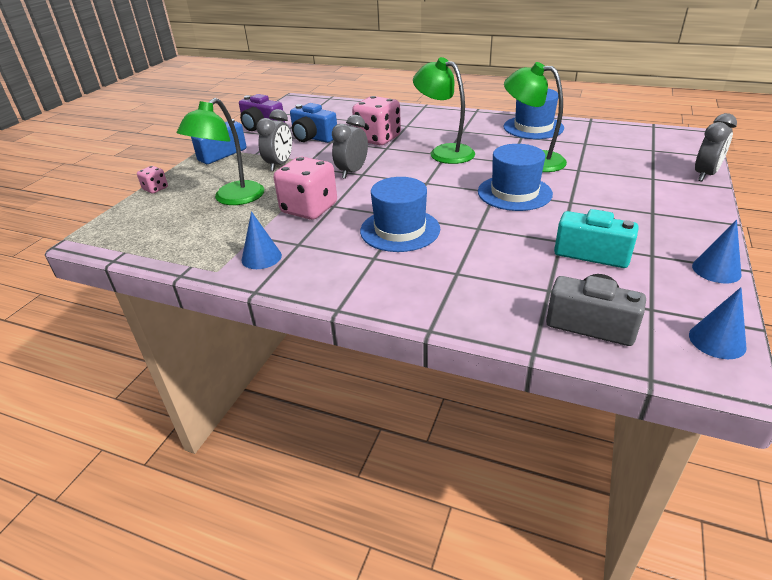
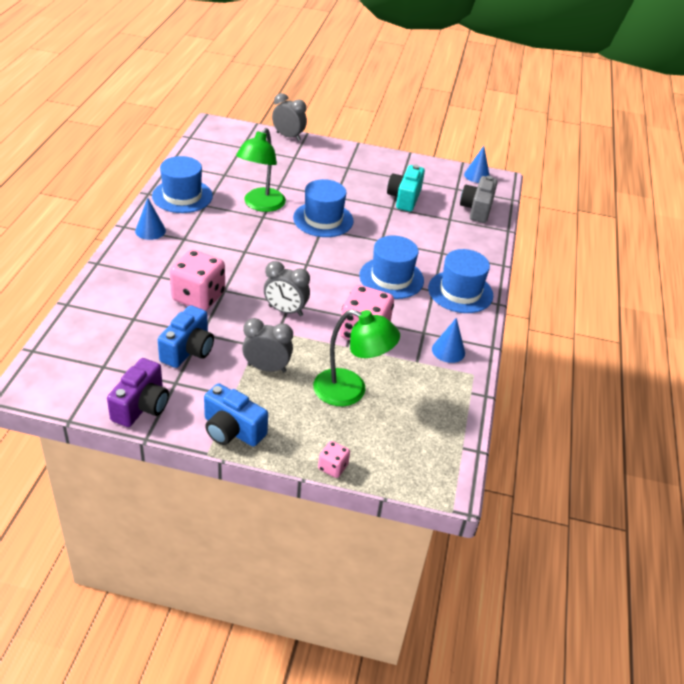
camera: 105 degrees left, 5 degrees up
green lamp [413,57,475,164] -> none
blue cone [692,220,741,283] -> blue cone moved to [135,198,166,240]
none -> blue hat [428,249,493,313]

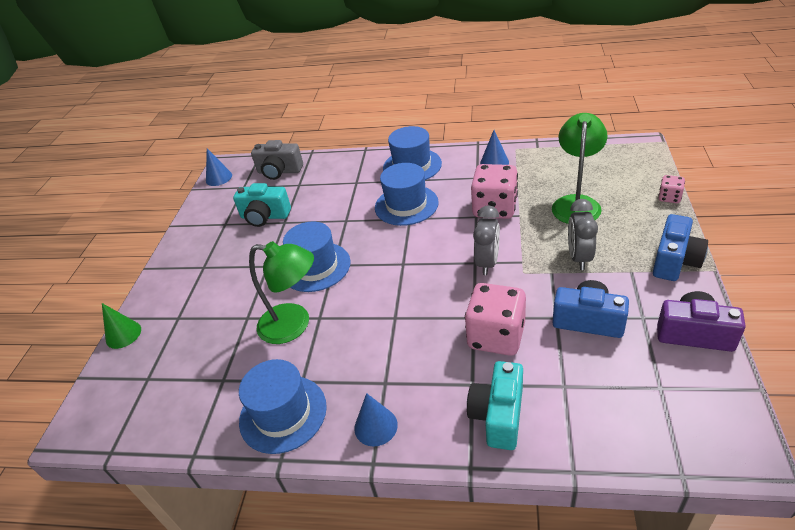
camera: 85 degrees left, 0 degrees up
grey clock [272,93,307,141] -> green cone [102,303,141,349]
none -> turquoise camera [467,361,523,450]

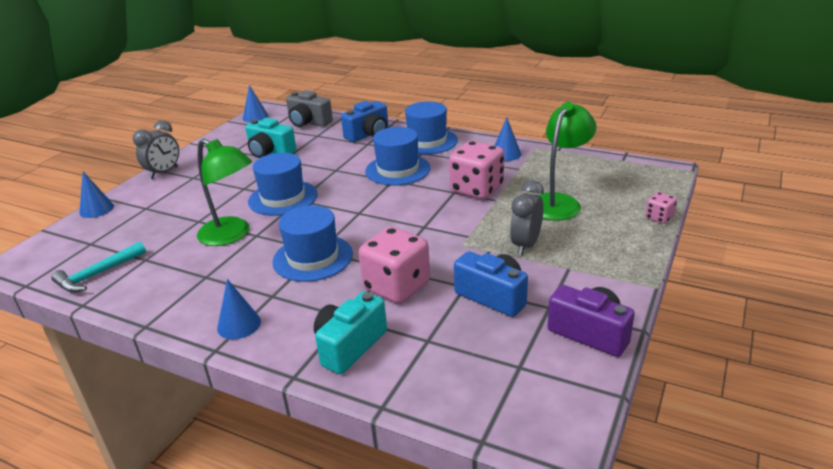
camera: 15 degrees right, 10 degrees down
green cone [102,303,141,349] -> blue cone [79,172,114,218]
blue hat [239,359,327,454] -> blue hat moved to [272,205,353,282]
grey clock [473,205,500,275] -> grey clock moved to [133,121,179,179]
blue camera [653,214,708,281] -> blue camera moved to [341,101,388,142]
none -> turquoise hammer [51,242,146,293]

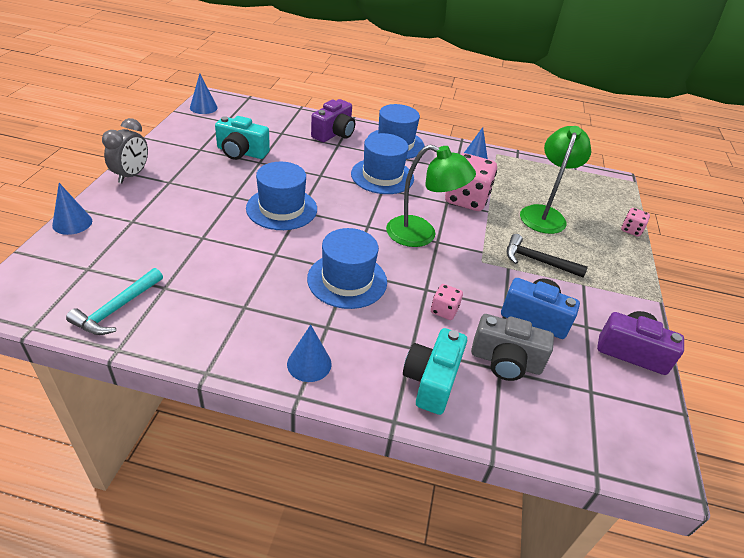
camera: 20 degrees left, 10 degrees up
green lamp [197,139,252,246] -> green lamp moved to [386,144,476,247]
grey camera [286,90,333,127] -> grey camera moved to [471,314,554,381]
blue camera [341,101,388,142] -> purple camera [311,99,355,142]
pink dice [359,227,430,304] -> pink dice [431,284,463,320], size x0.48
grey clock [510,180,544,256] -> black hammer [507,234,588,278]

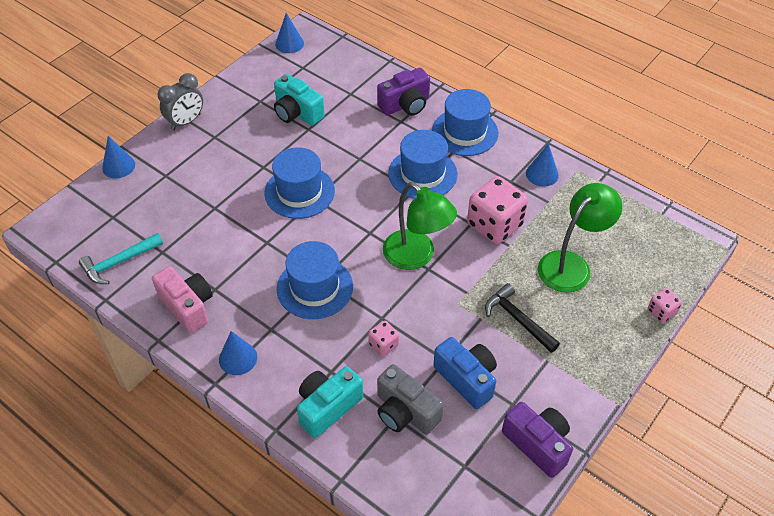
camera: 30 degrees right, 10 degrees up
none -> pink camera [152,266,213,333]

